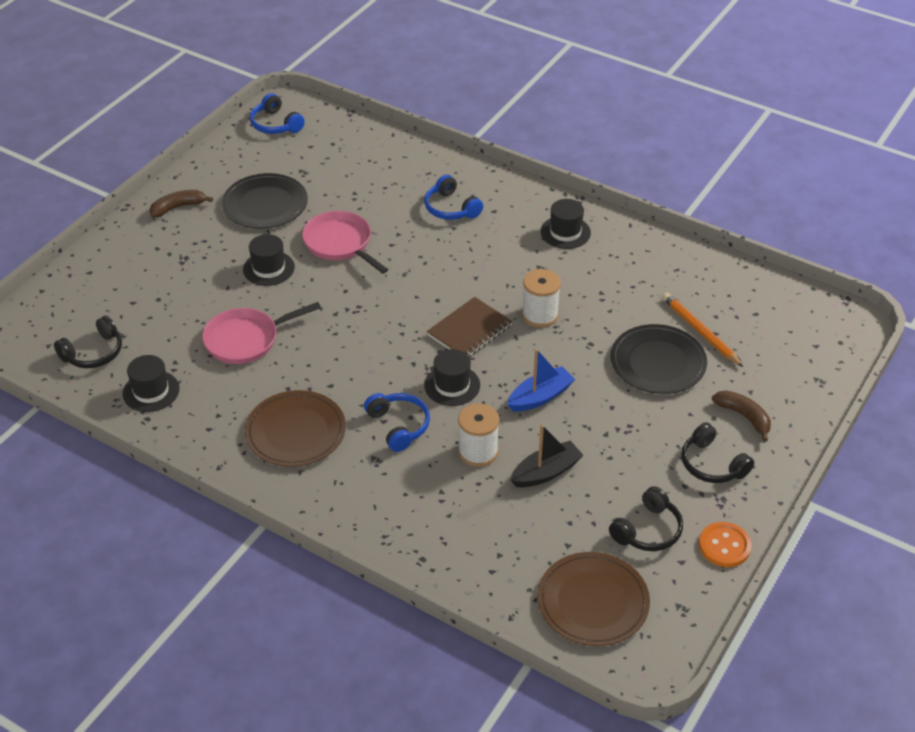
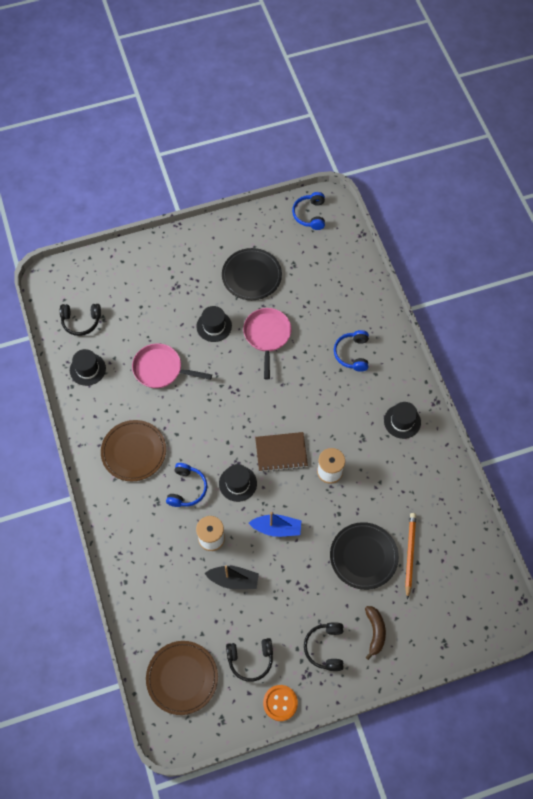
camera: 40 degrees right, 20 degrees up
brown banana [149,190,213,218] -> none

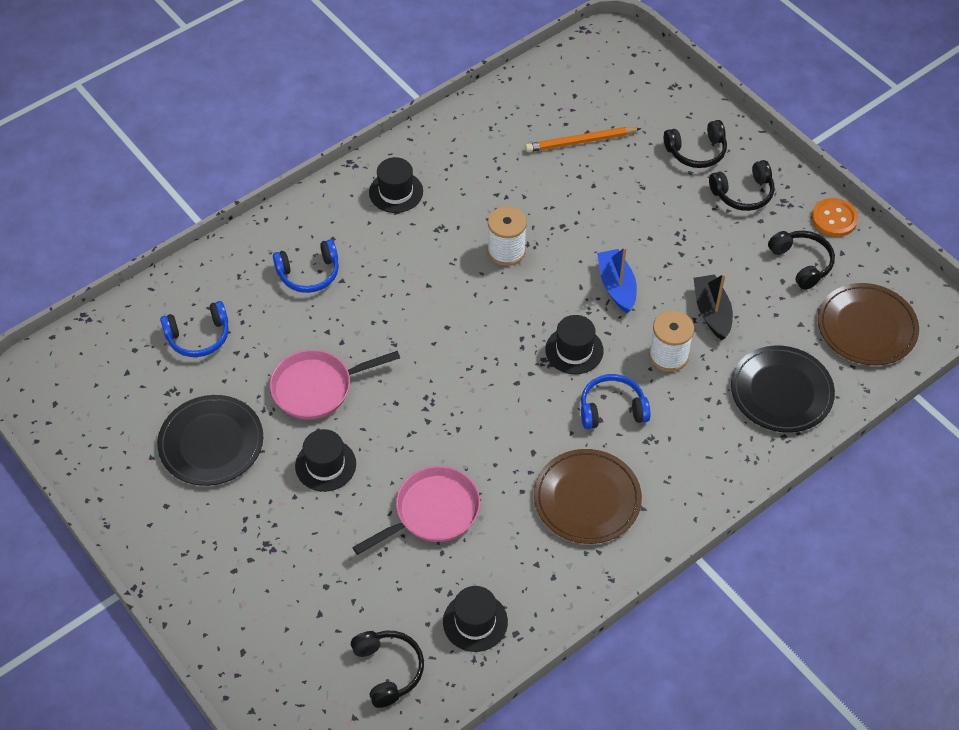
camera: 110 degrees left, 10 degrees down
pink pan [132,343,212,388] -> pink pan turned 120 degrees counterclockwise [352,466,480,555]
brown notebook [255,432,308,472] -> none
blue headphones [292,192,325,230] -> blue headphones moved to [160,301,229,357]
black plate [330,522,399,590] -> black plate moved to [731,346,835,433]
brown banana [365,606,386,660] -> black headphones [664,120,727,168]

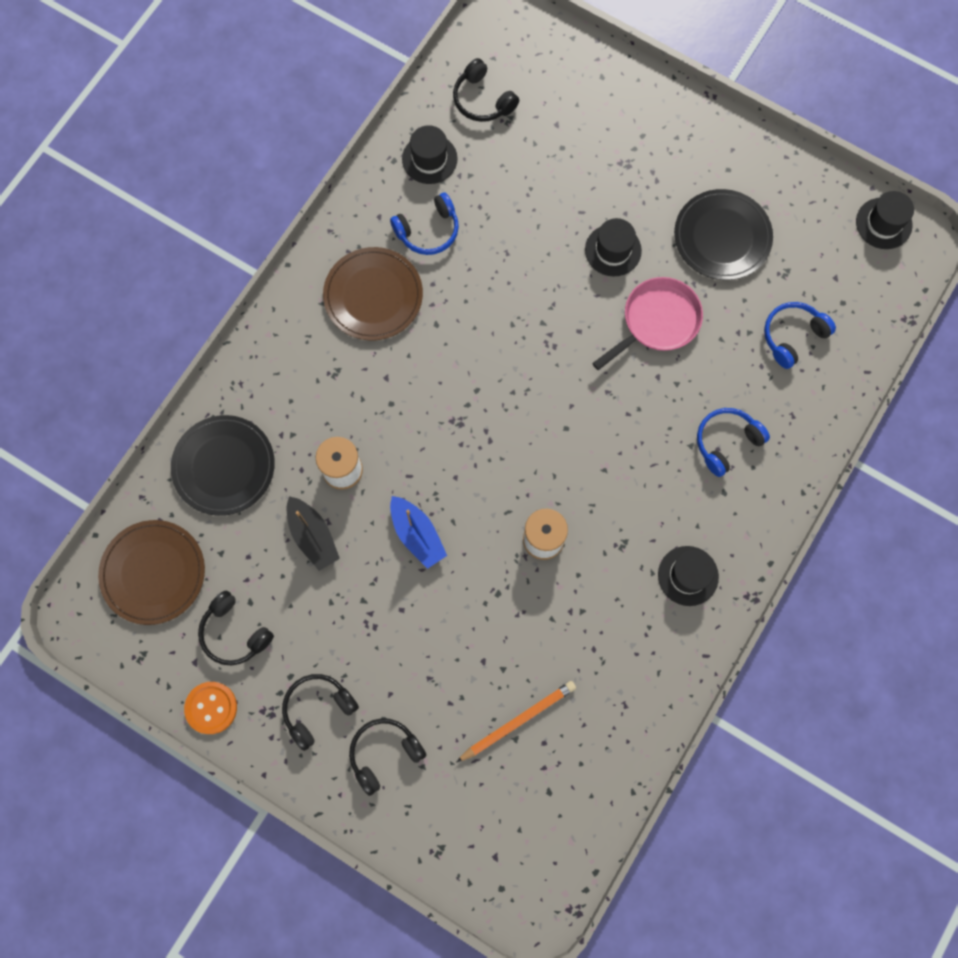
camera: 160 degrees right, 20 degrees up
pink pan [352,466,480,555] -> none
black hat [545,315,604,374] -> black hat moved to [856,191,914,249]
blue headphones [581,374,650,429] -> blue headphones moved to [390,192,459,255]

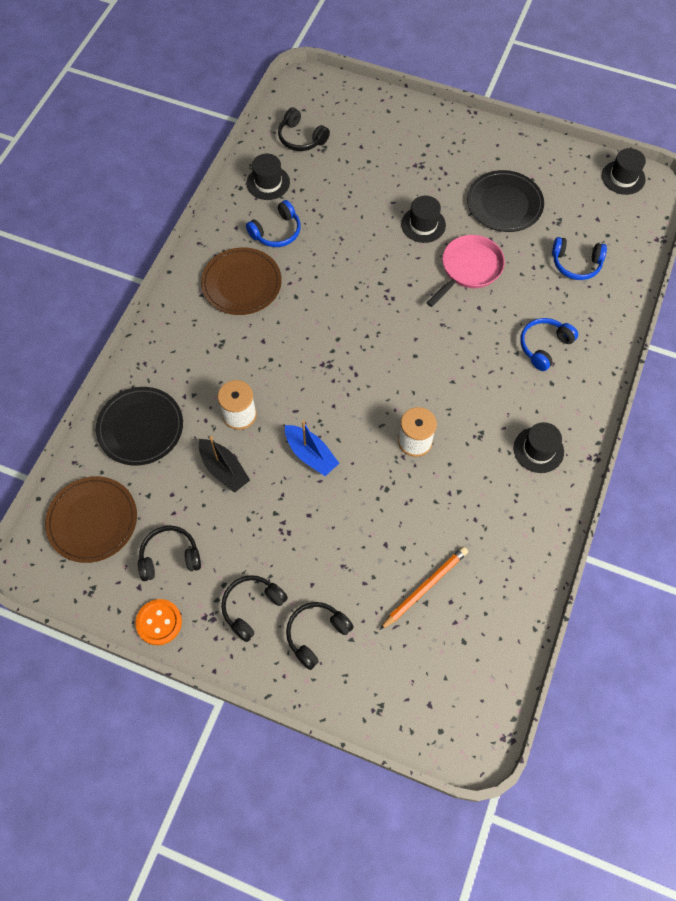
camera: 10 degrees left, 10 degrees down
black headphones [198,591,274,665] -> black headphones turned 135 degrees clockwise [138,526,201,581]
blue headphones [764,302,836,369] -> blue headphones turned 120 degrees counterclockwise [552,237,607,280]

